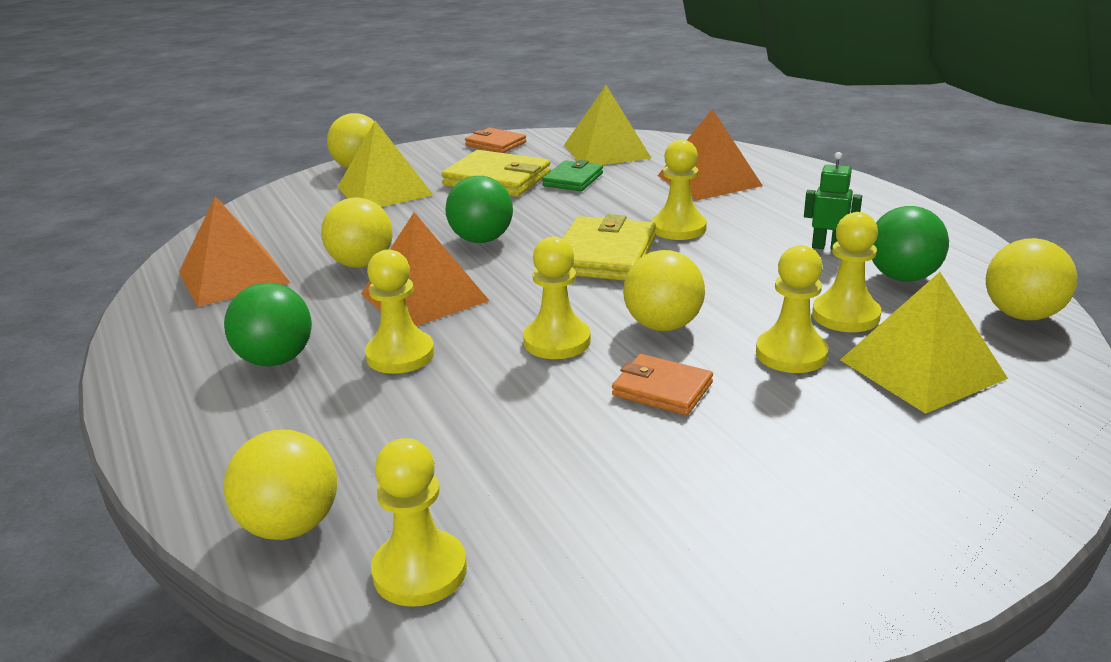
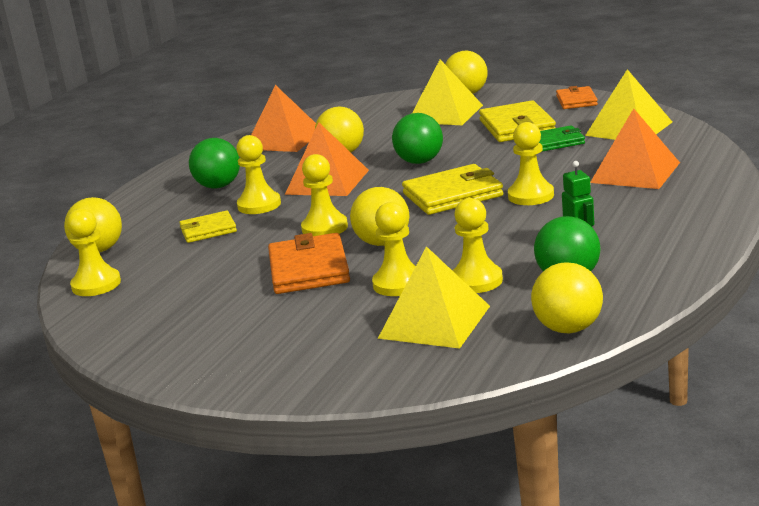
camera: 55 degrees right, 5 degrees down
orange wallet [612,354,713,415] -> orange wallet [268,233,350,294], size x1.64
none -> yellow wallet [179,211,237,243]

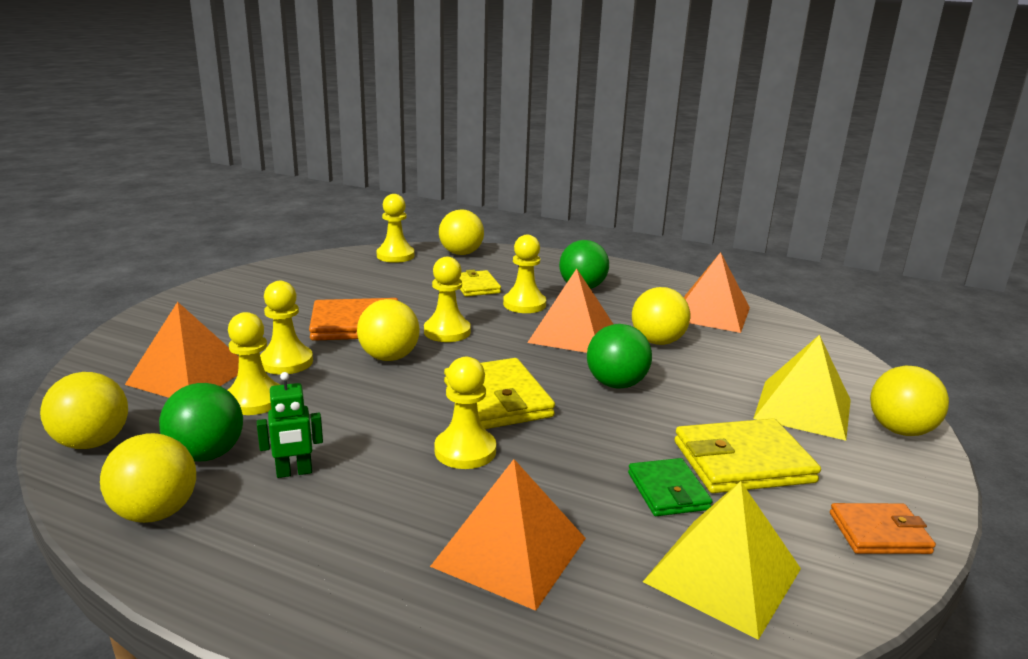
camera: 85 degrees right, 0 degrees up
yellow pyramid [378,246,490,349] -> orange pyramid [125,302,239,398]
none -> yellow ball [100,433,196,523]

